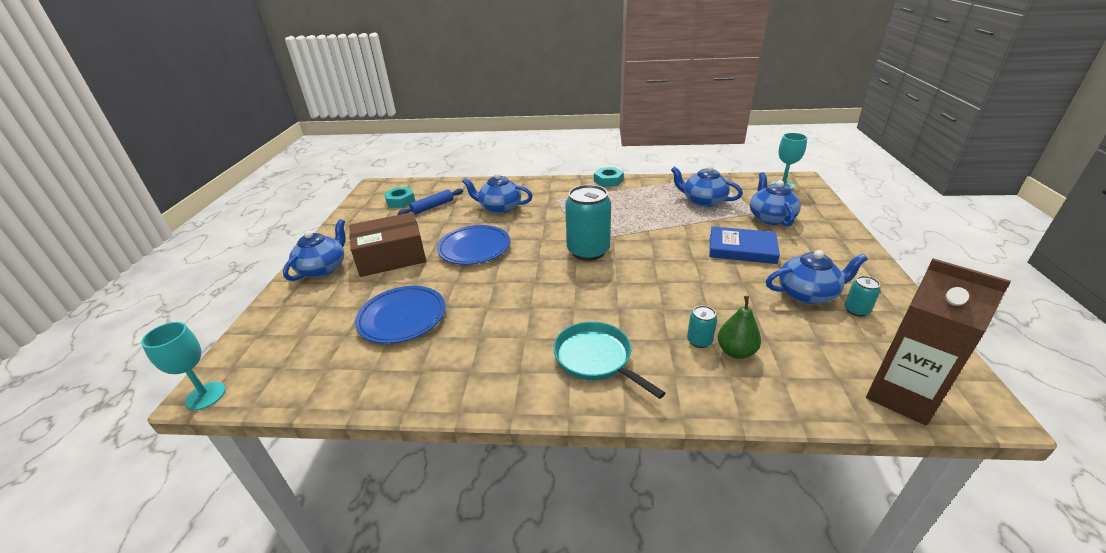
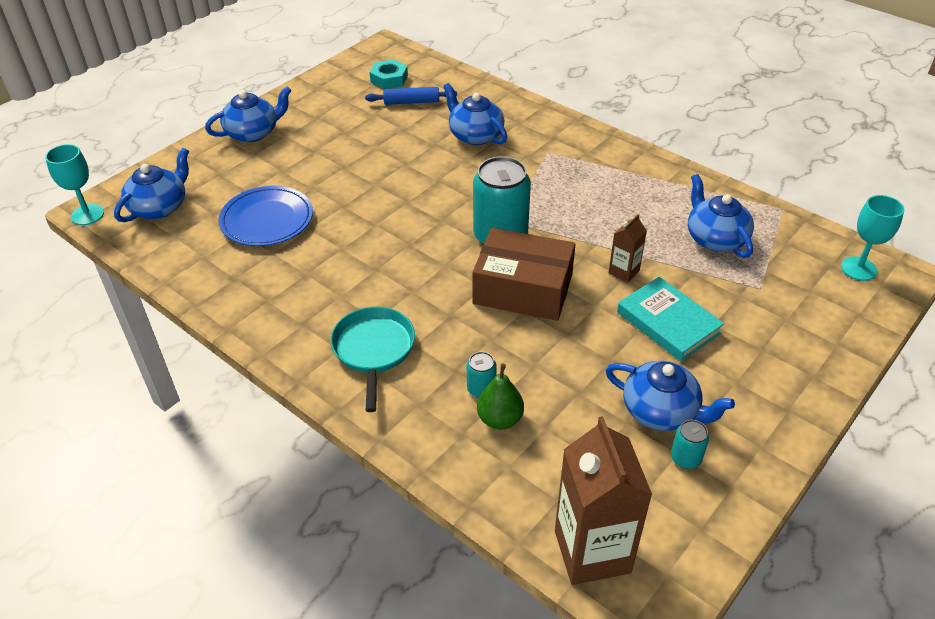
camera: 35 degrees right, 10 degrees up
brown box [349,212,426,277] -> brown box moved to [472,228,576,321]
blue plate [437,225,510,265] -> none
turquoise nut [594,167,624,187] -> none
blue book [709,226,780,264] -> turquoise book [617,277,724,362]
blue teapot [750,172,801,227] -> blue teapot moved to [114,148,189,222]
none -> brown carton [609,214,647,283]

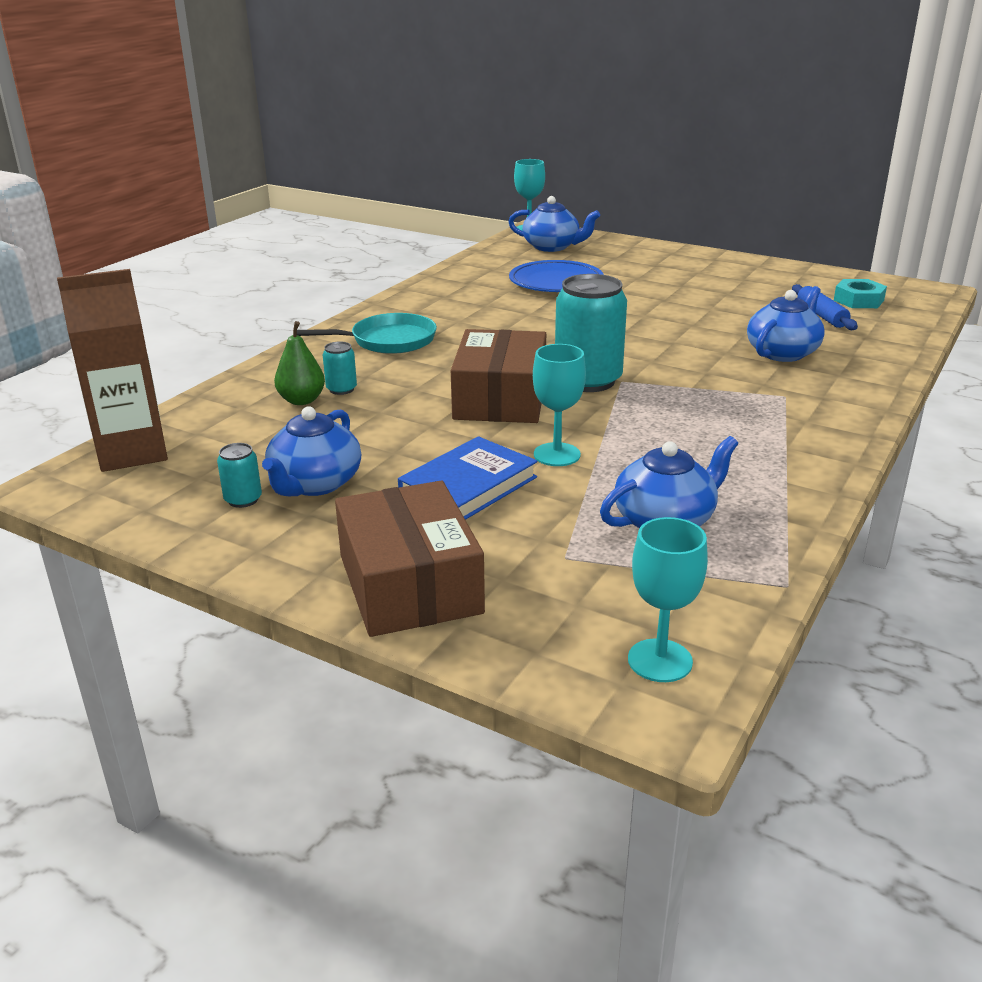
camera: 80 degrees right, 15 degrees down
blue teapot [205,86,292,142] -> none
brown carton [609,214,647,283] -> turquoise goblet [533,344,586,466]
turquoise book [617,277,724,362] -> blue book [398,436,537,520]
none -> brown box [335,481,485,637]

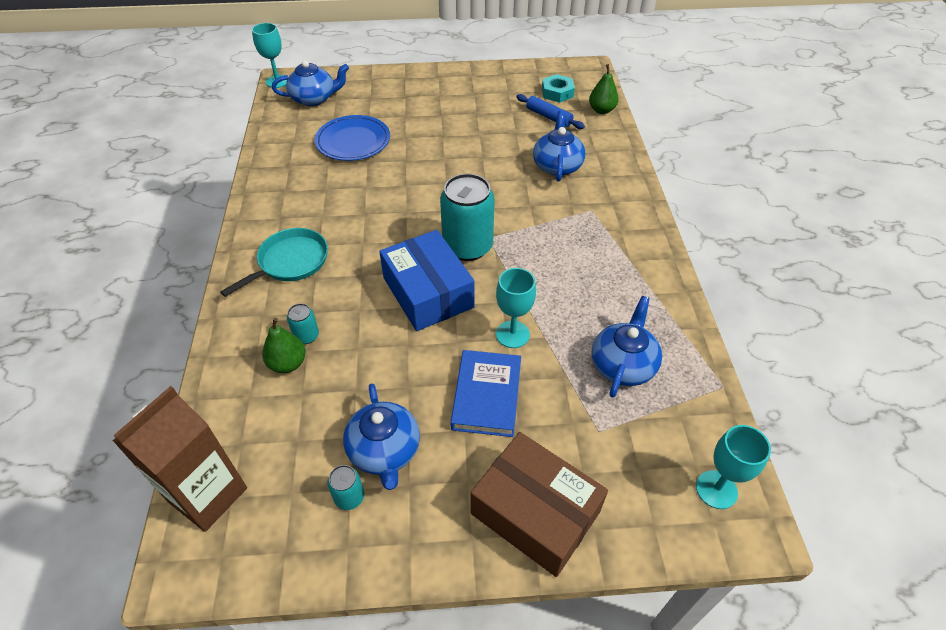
camera: 35 degrees left, 20 degrees up
brown box [451,329,546,423] -> blue box [379,230,475,331]
none -> green pear [589,64,619,114]

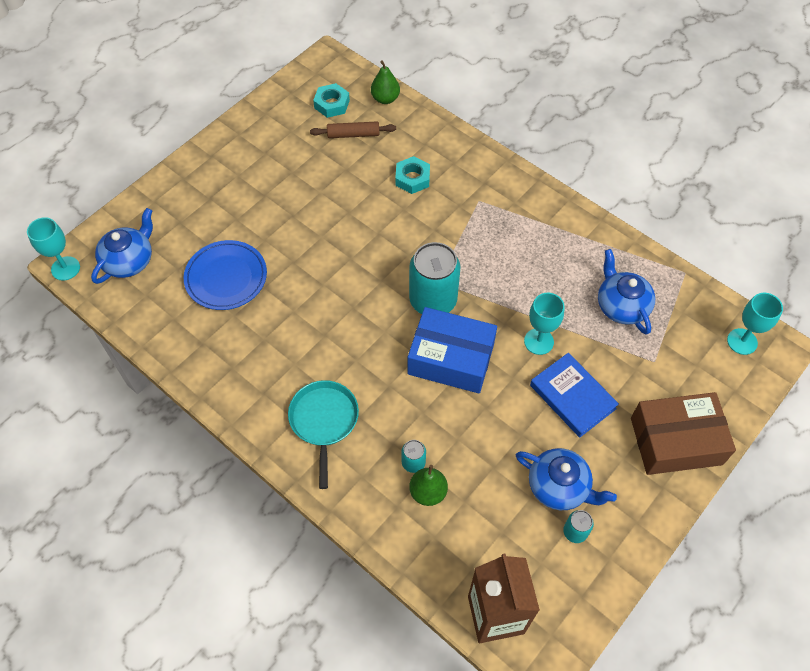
camera: 45 degrees left, 10 degrees up
blue rolling pin [516,94,585,129] -> brown rolling pin [310,122,396,138]
blue teapot [533,111,586,181] -> turquoise nut [395,156,430,194]

